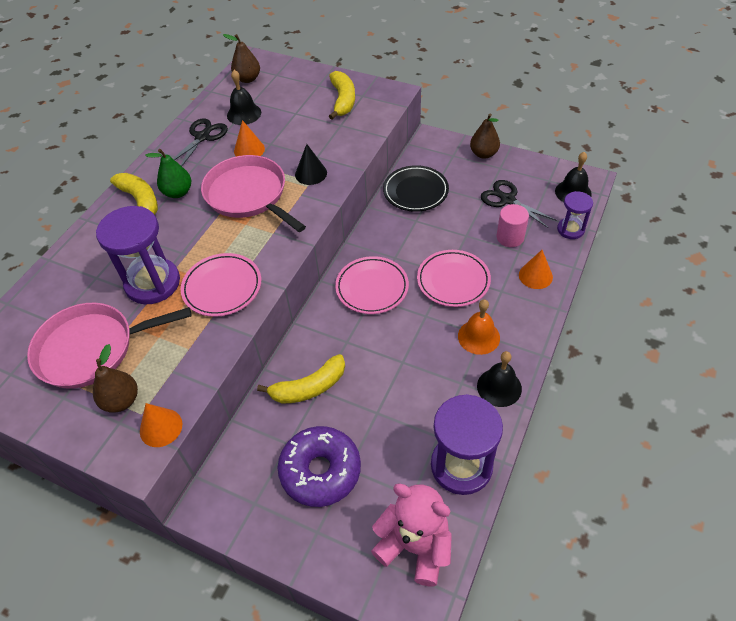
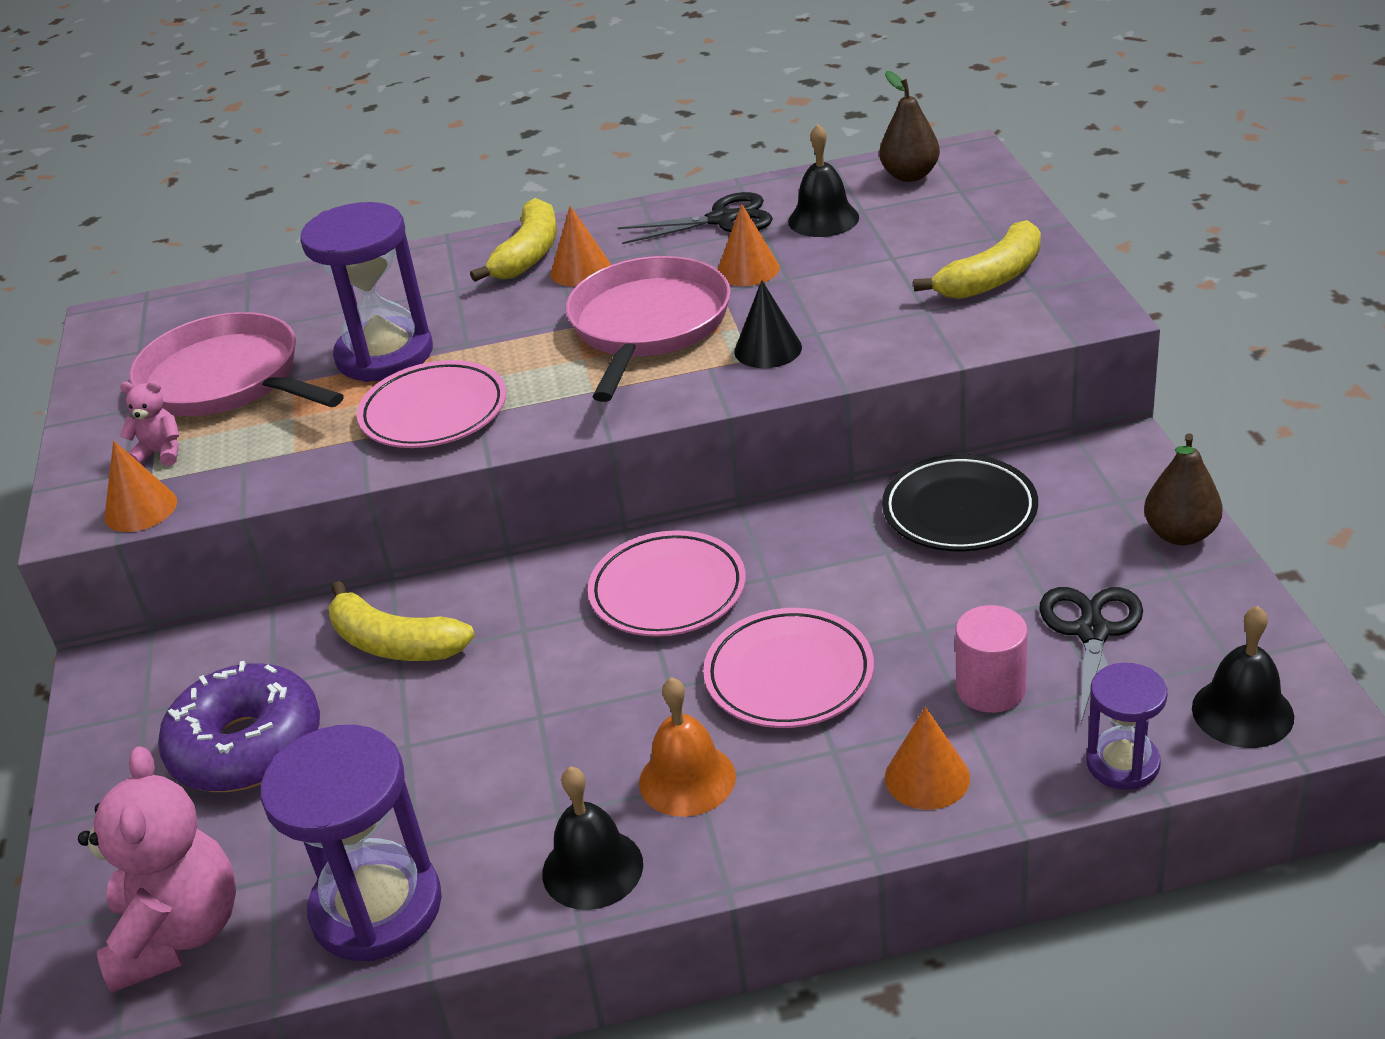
camera: 55 degrees right, 15 degrees down
brown pear [93,344,138,413] -> pink teddy bear [120,381,179,466]
green pear [145,149,191,198] -> orange cone [551,206,611,286]

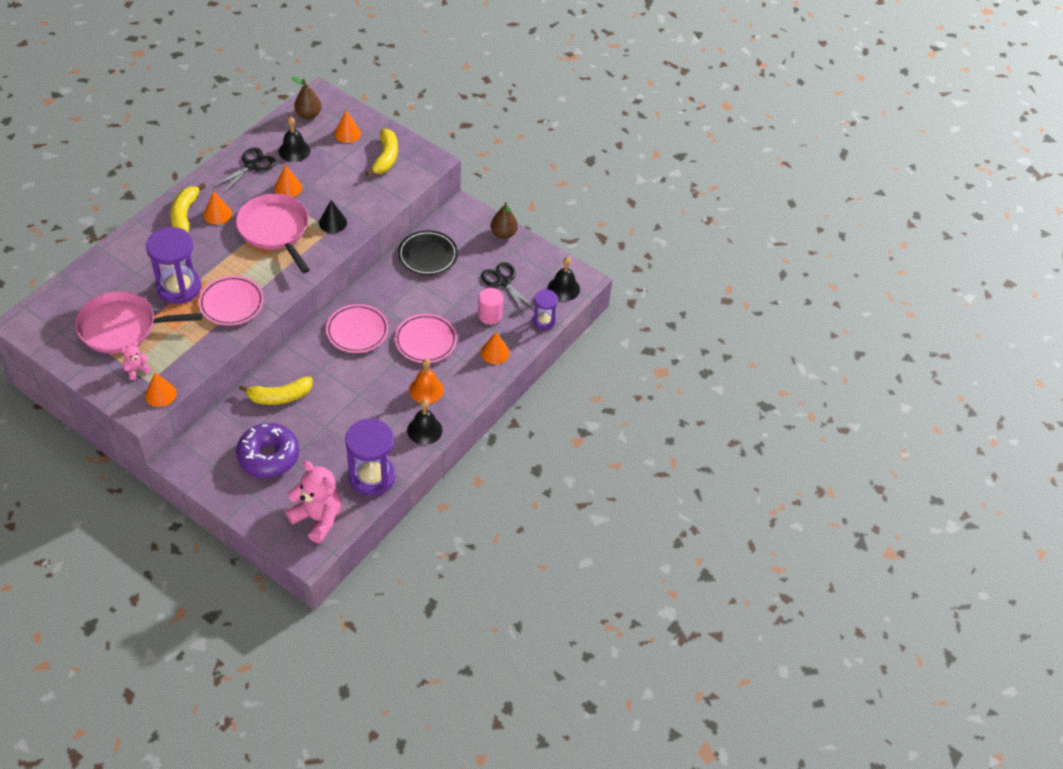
camera: 50 degrees left, 15 degrees up
yellow banana [470,198,557,282] -> yellow banana turned 150 degrees counterclockwise [170,183,206,232]
none -> orange cone [334,111,361,143]

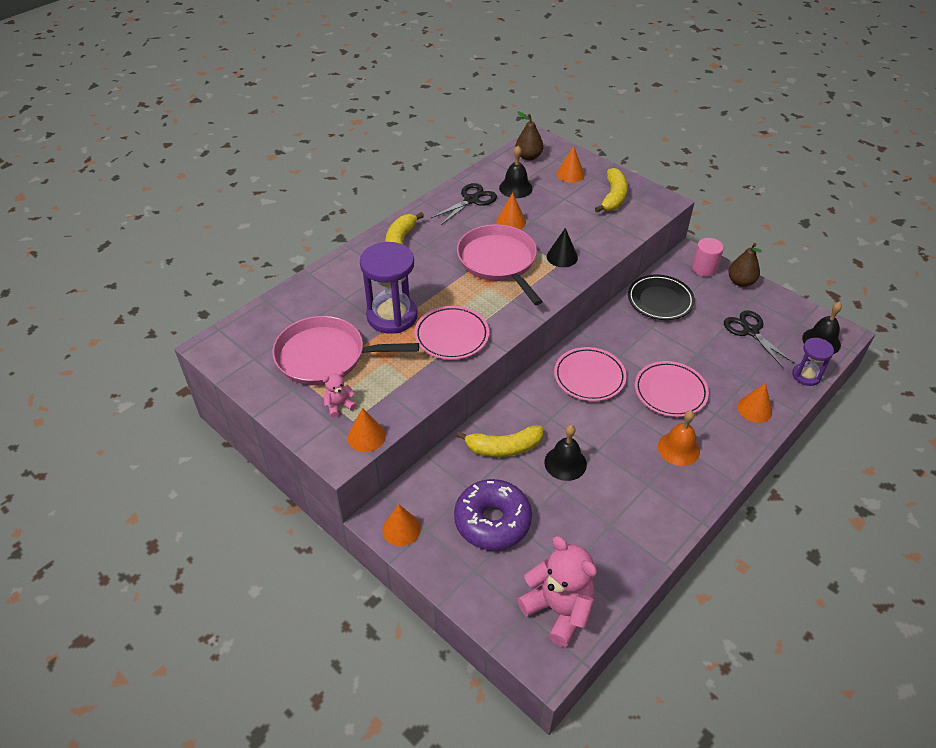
camera: 10 degrees right, 5 degrees down
orange cone [204,191,232,225] -> orange cone moved to [382,505,421,546]
purple hourglass [345,418,395,496] -> none
black bell [407,400,442,445] -> black bell moved to [544,425,587,481]
pink cylinder [478,288,503,325] -> pink cylinder moved to [692,238,724,277]

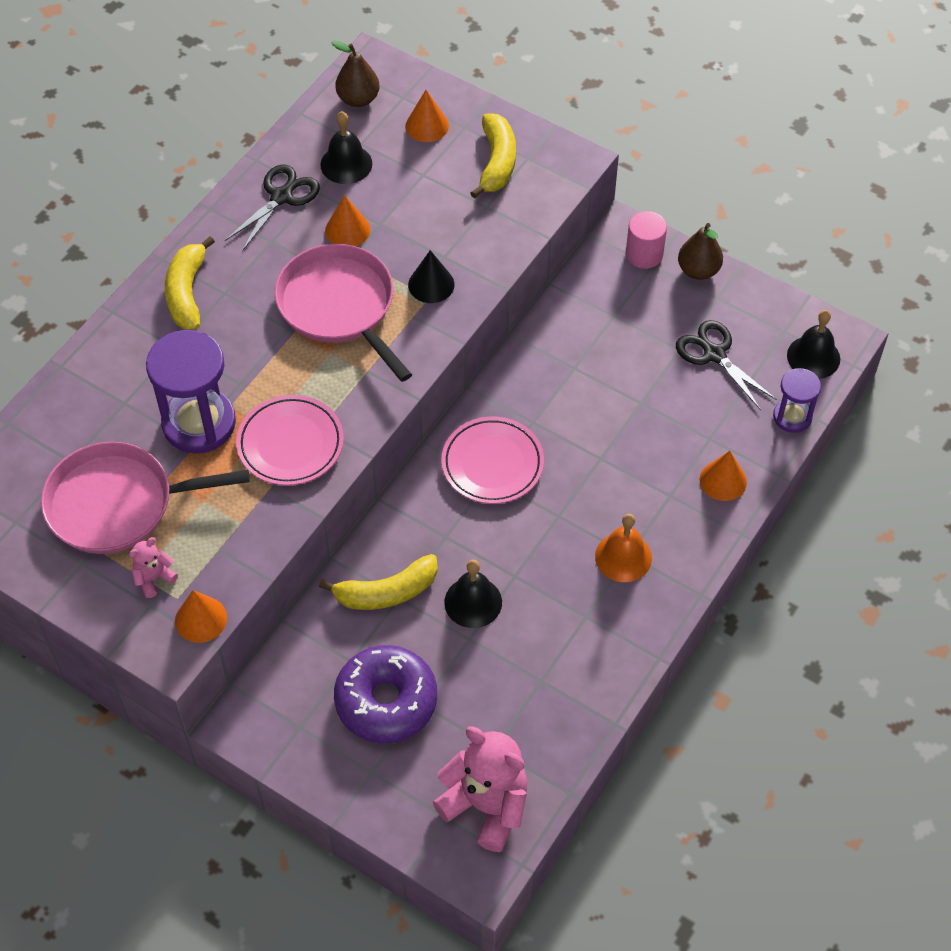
camera: 10 degrees left, 10 degrees up
orange cone [382,505,421,546] -> none
black plate [628,275,695,320] -> none
pink plate [635,361,709,417] -> none

